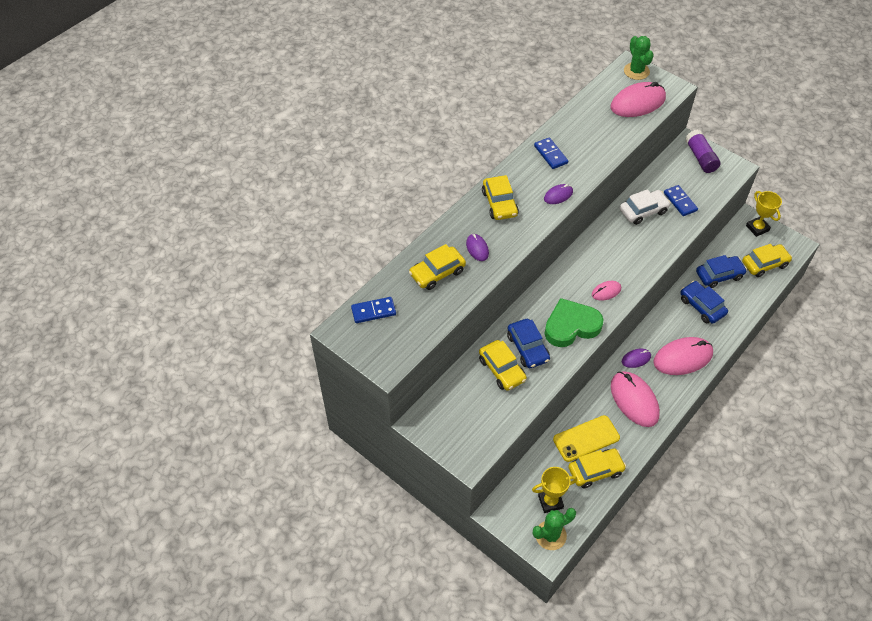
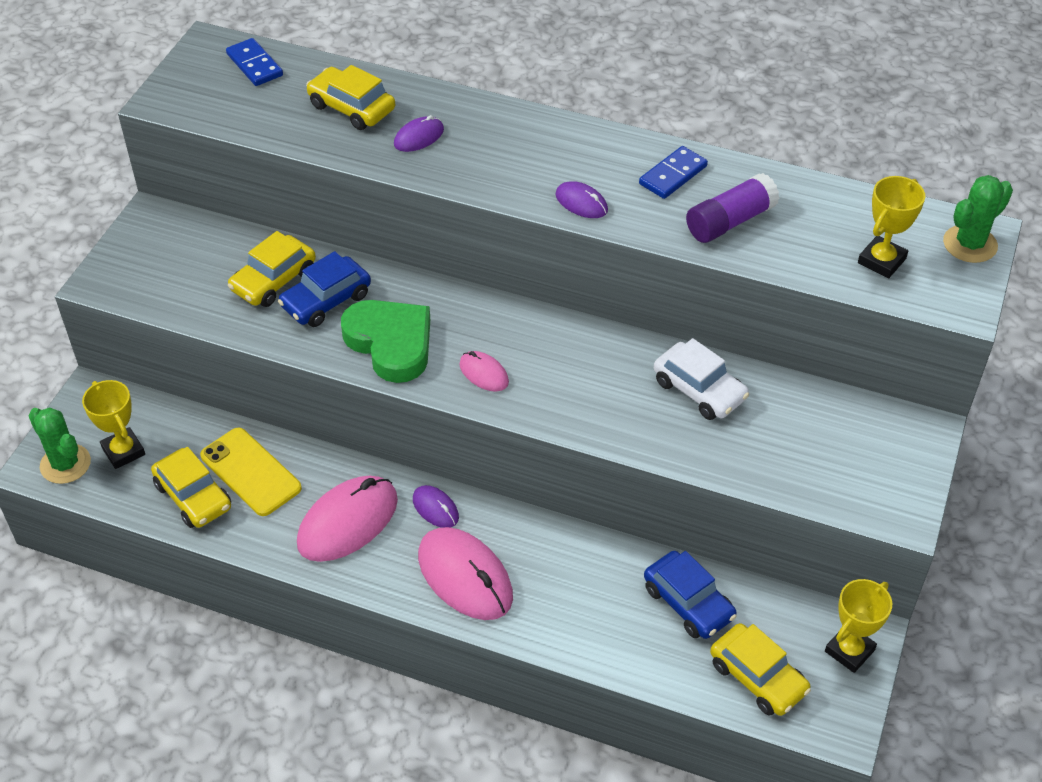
camera: 70 degrees right, 5 degrees down
yellow car [482,175,519,220] -> none
pink mouse [610,82,666,117] -> yellow trophy [858,176,925,279]
blue domino [664,185,698,216] -> none
blue car [680,281,728,324] -> none
purple glue stick [685,129,721,173] -> purple glue stick moved to [686,173,780,243]

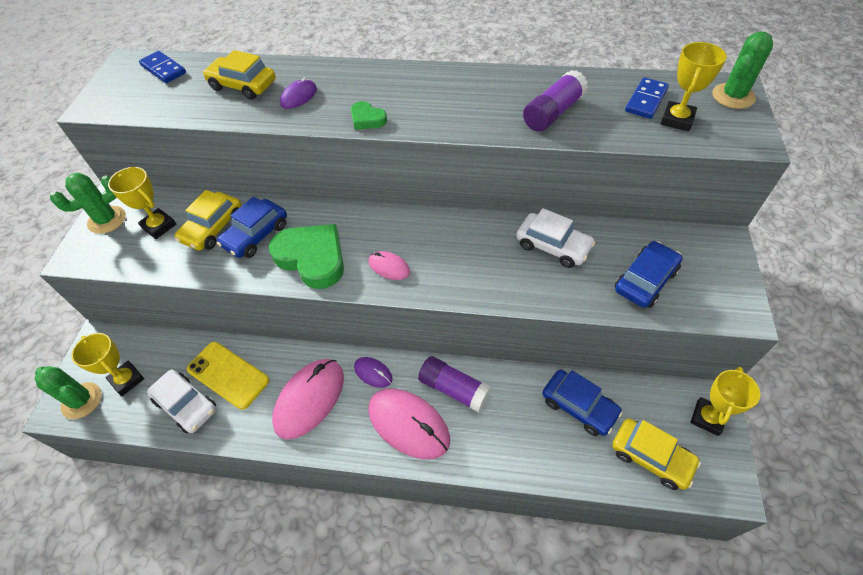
camera: 10 degrees left, 5 degrees up
yellow car [151,447,231,528] -> white car [147,370,216,433]
purple mouse [556,181,608,218] -> none
blue domino [639,146,708,199] -> blue domino moved to [625,77,669,119]
none -> green cactus [50,173,126,234]
none -> yellow trophy [108,167,176,239]
none -> green heart [351,101,387,130]
none -> purple glue stick [418,356,492,413]
none -> blue car [615,241,683,308]

